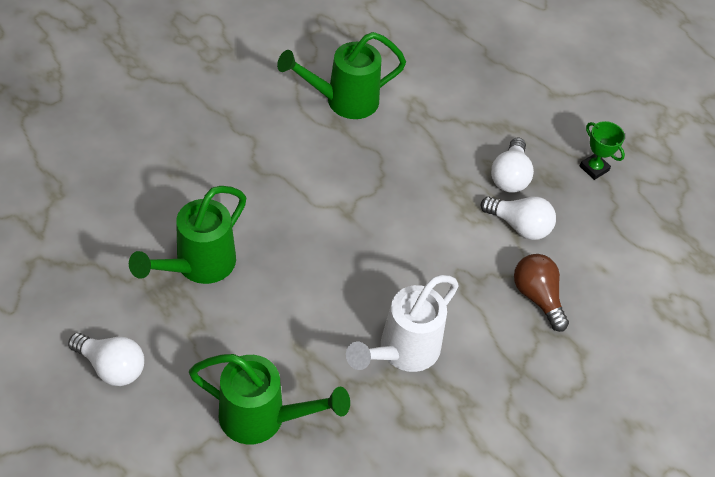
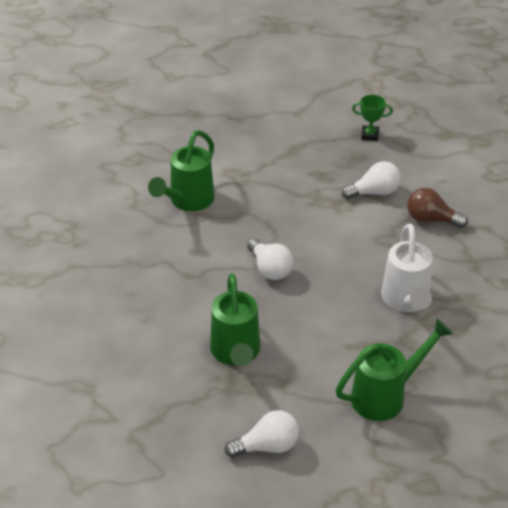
camera: 40 degrees left, 10 degrees down
white light bulb [491,137,534,193] -> white light bulb moved to [247,238,293,280]

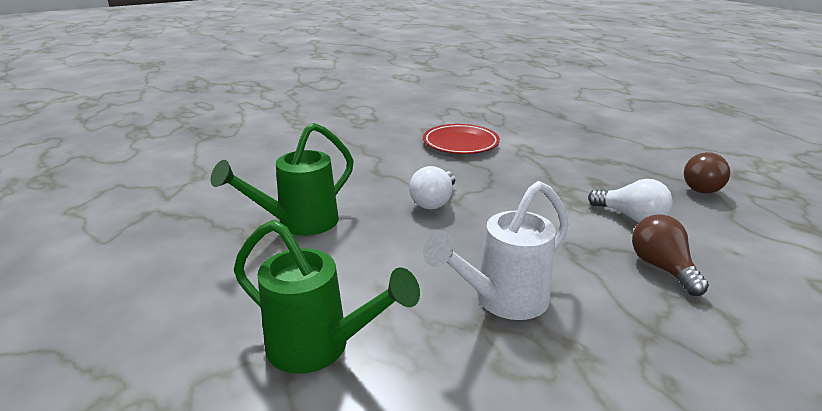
camera: 55 degrees right, 15 degrees down
green watering can [148,130,215,211] -> red plate [423,124,500,154]
white light bulb [225,410,299,458] -> none
green trophy [352,95,393,141] -> brown light bulb [684,152,730,194]

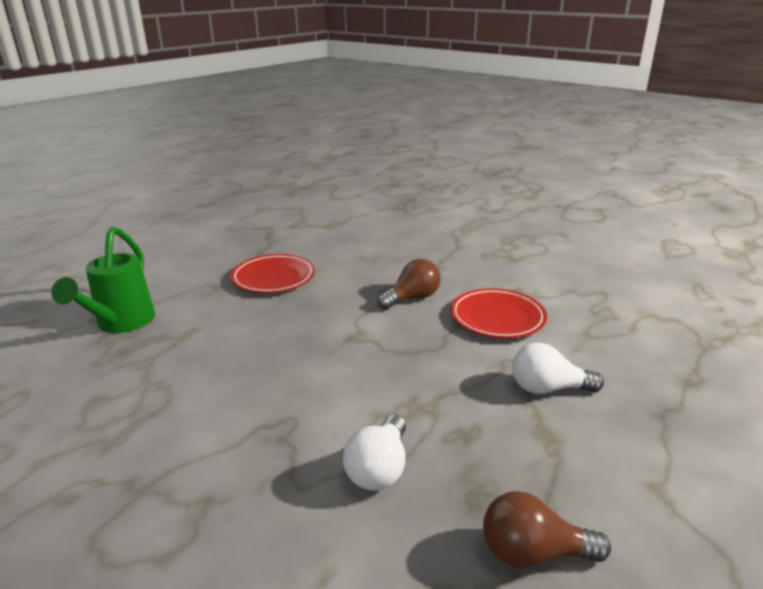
camera: 70 degrees right, 0 degrees up
green watering can [211,123,354,236] -> red plate [231,254,315,293]
white light bulb [409,166,455,209] -> white light bulb moved to [512,342,604,394]
white watering can [423,181,569,320] -> none
brown light bulb [632,214,709,296] -> brown light bulb moved to [378,259,441,310]

